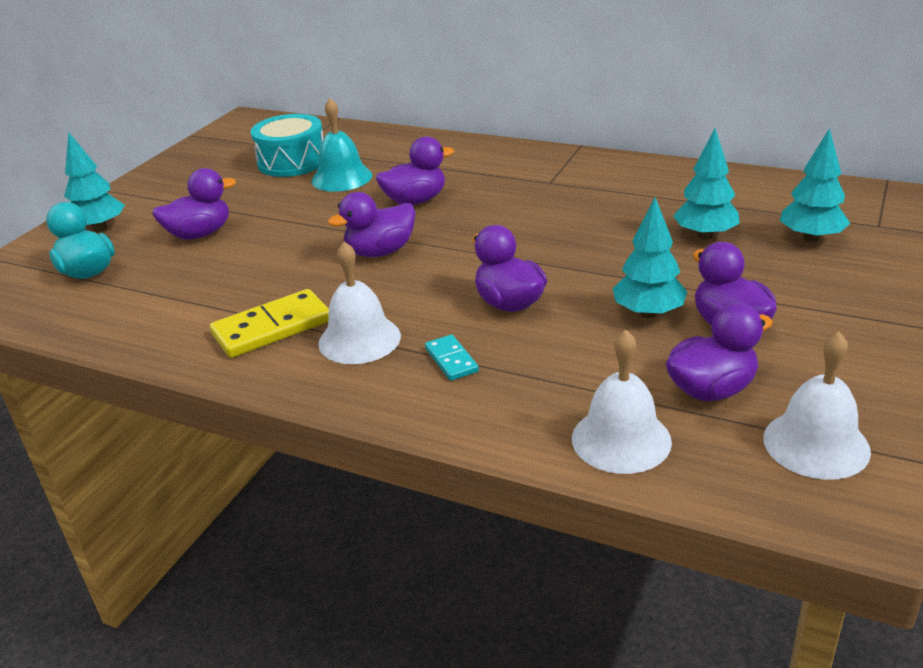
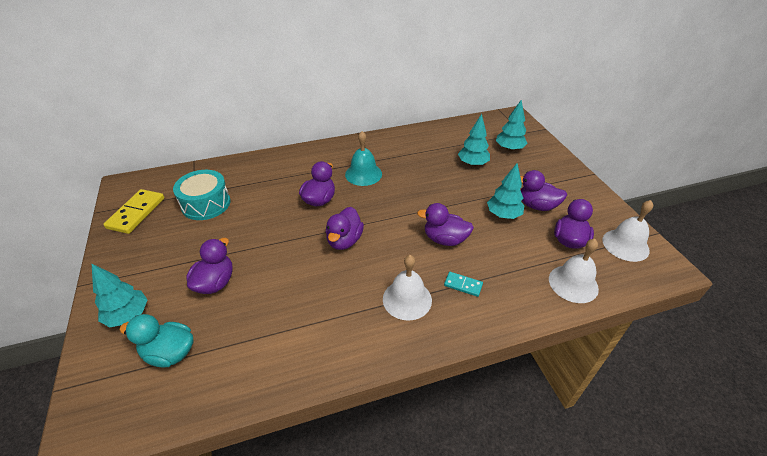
camera: 45 degrees left, 10 degrees up
yellow domino [210,289,329,358] -> yellow domino moved to [103,189,164,234]
turquoise bell [311,98,372,192] -> turquoise bell moved to [345,131,382,186]

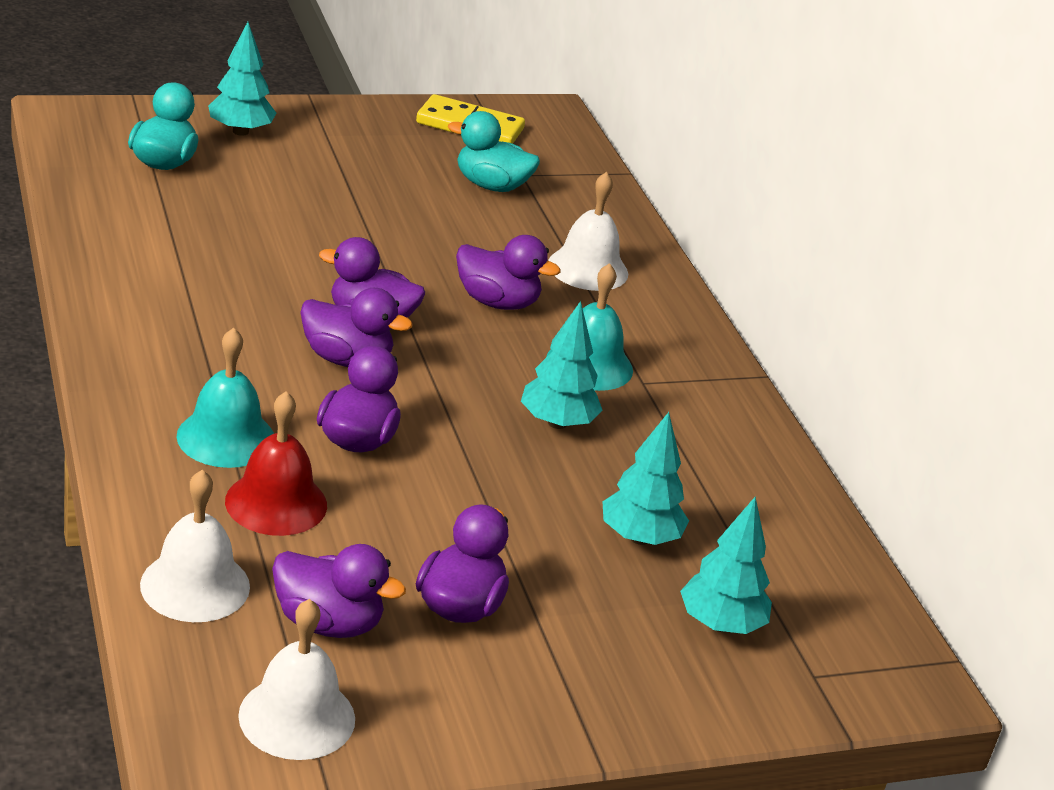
camera: 85 degrees right, 10 degrees down
turquoise drum [173,170,231,220] -> turquoise duck [448,111,540,192]
purple duck [186,238,233,294] -> purple duck moved to [300,288,413,367]
white bell [383,255,432,321] -> white bell moved to [548,172,628,291]
turquoise domino [444,272,483,297] -> turquoise bell [177,328,274,468]
turquoise tree [487,163,524,219] -> turquoise tree moved to [521,301,603,429]
none -> red bell [225,391,327,536]

